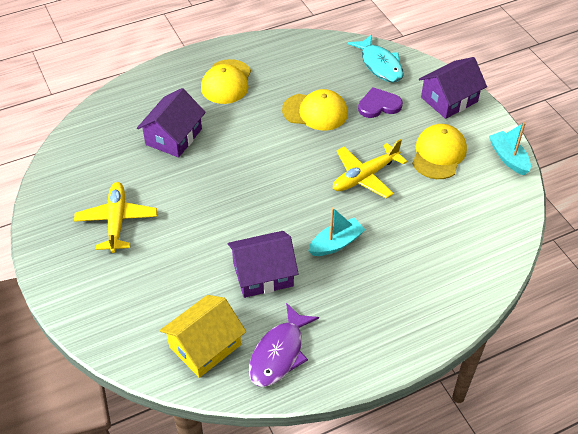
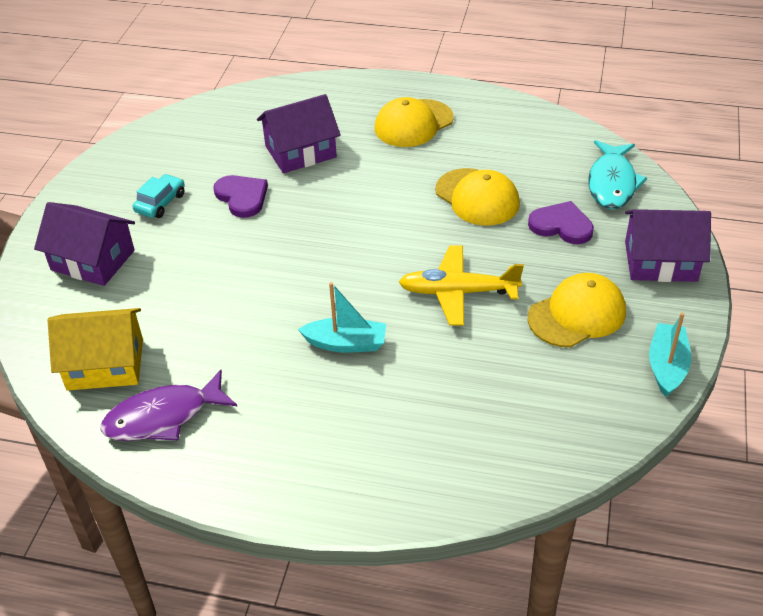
camera: 40 degrees right, 5 degrees down
yellow plane [74,182,157,253] -> turquoise car [133,174,185,218]
purple house [228,231,299,298] -> purple house moved to [34,202,135,286]
none -> purple heart [213,175,268,218]

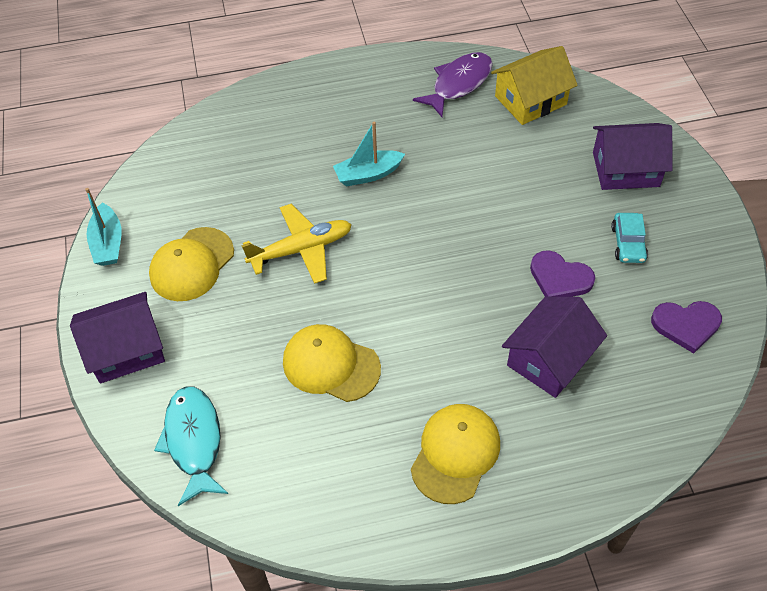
camera: 155 degrees right, 10 degrees up
purple heart [528,201,594,244] -> purple heart moved to [651,301,722,354]

